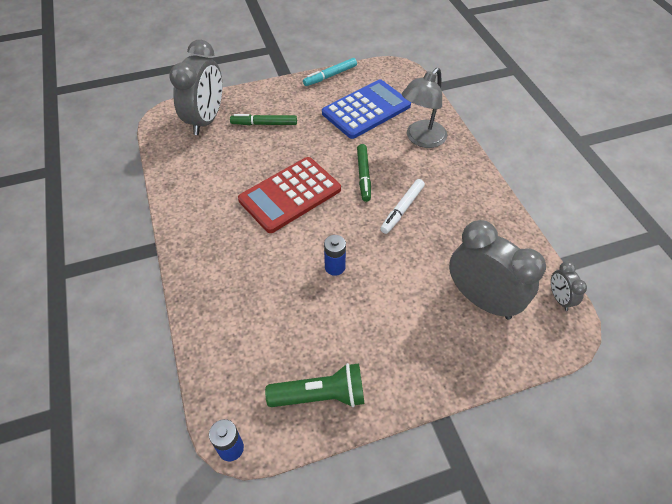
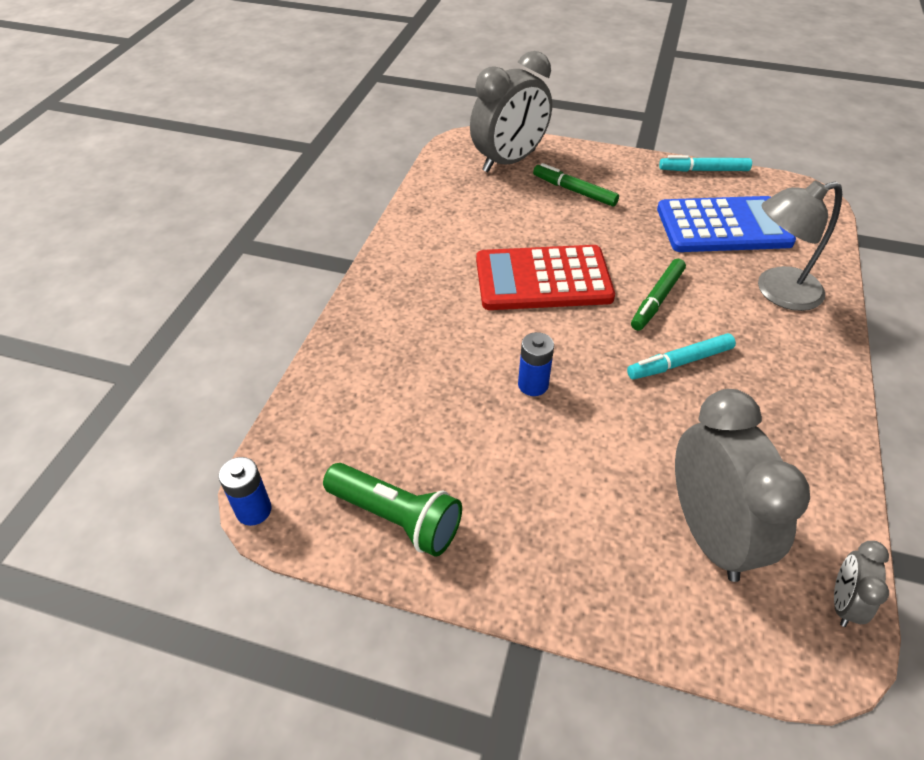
camera: 35 degrees right, 5 degrees down
white marker [380,179,425,234] -> turquoise marker [627,333,736,379]

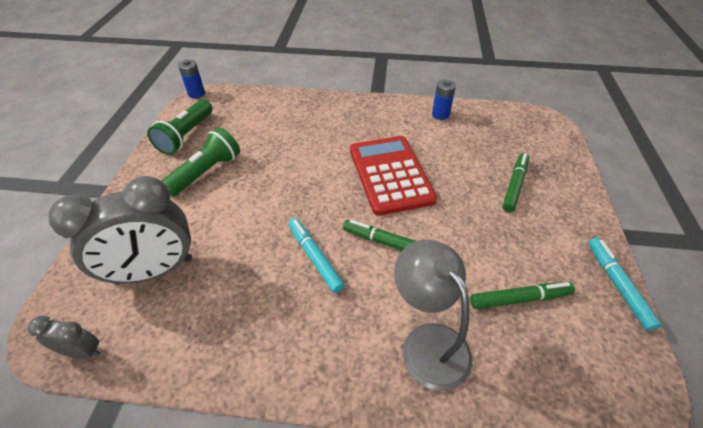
camera: 80 degrees right, 0 degrees up
grey clock [470,51,552,172] -> none
blue battery [518,332,554,396] -> blue battery moved to [432,80,456,120]
blue calculator [657,196,796,252] -> green marker [470,282,575,309]
none -> green flashlight [161,127,240,196]

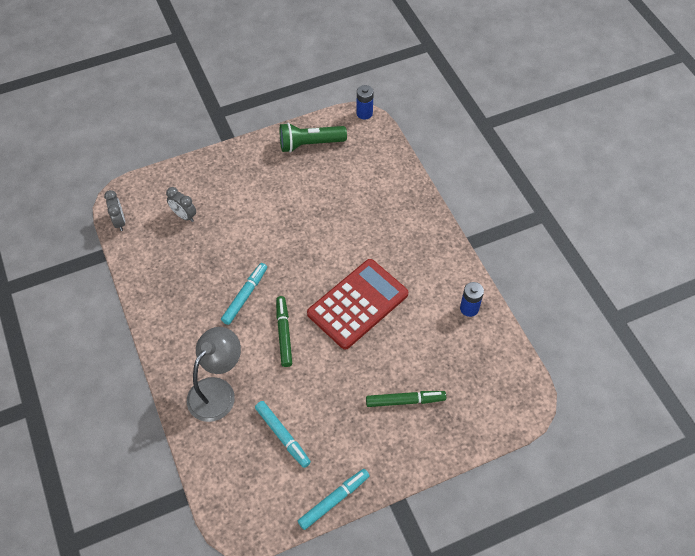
camera: 60 degrees right, 10 degrees up
grey clock [48,176,192,285] -> grey clock [166,187,196,222], size x0.46
green flashlight [161,127,240,196] -> none
green marker [470,282,575,309] -> turquoise marker [255,401,311,468]

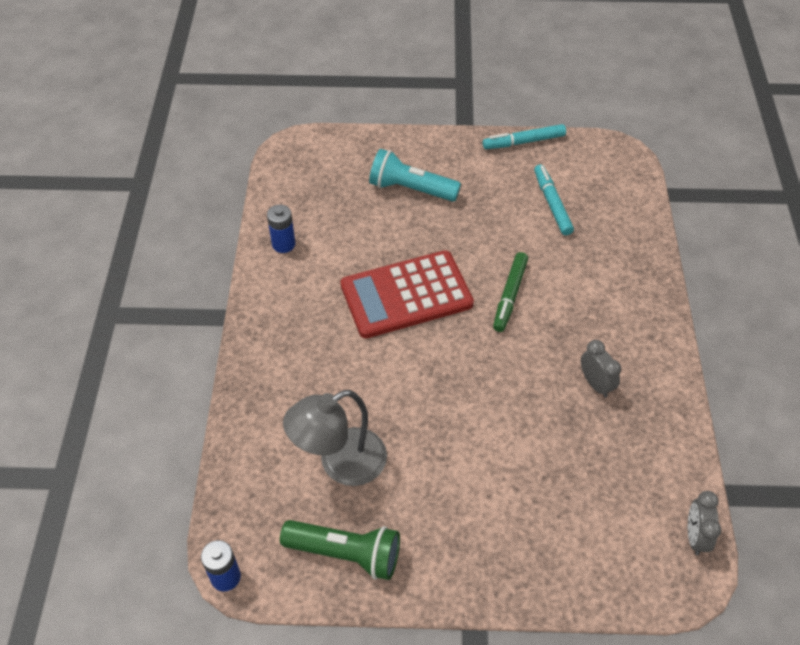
camera: 155 degrees left, 5 degrees down
grey clock [166,187,196,222] -> grey clock moved to [581,340,621,398]
grey lamp [187,327,241,422] -> grey lamp moved to [283,390,387,486]
turquoise marker [221,263,267,325] -> none
green marker [366,391,446,407] -> turquoise flashlight [369,149,461,202]

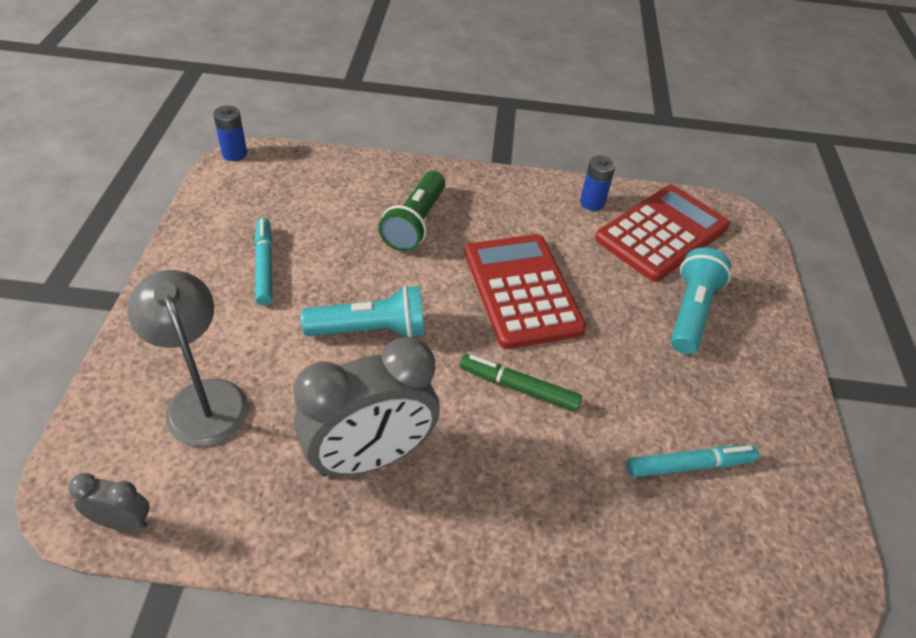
camera: 90 degrees right, 5 degrees down
green flashlight [280,520,400,580] -> green flashlight moved to [378,171,445,252]
grey lamp [283,390,387,486] -> grey lamp moved to [127,270,249,446]
turquoise marker [483,124,566,149] -> turquoise marker moved to [254,218,273,305]
grey clock [581,340,621,398] -> grey clock [293,337,439,476], size x2.18
none -> turquoise flashlight [301,285,425,337]
none -> red calculator [595,185,730,282]

